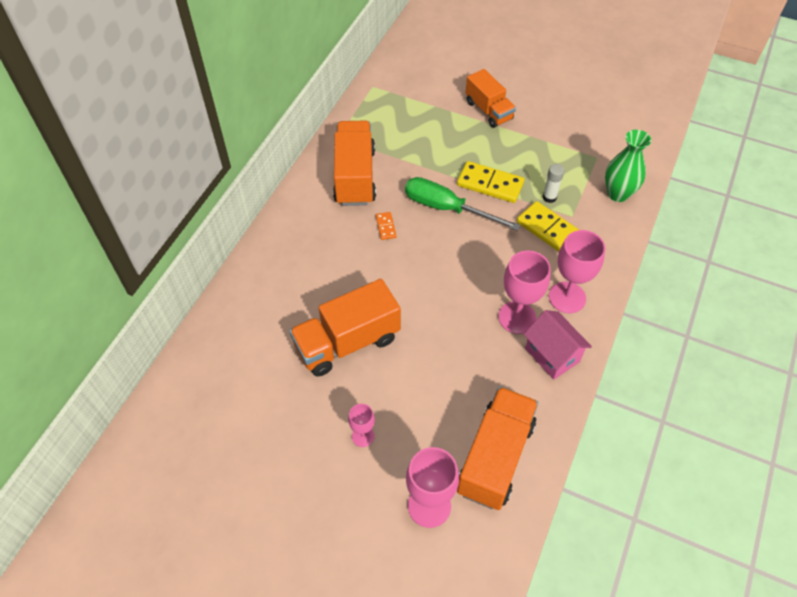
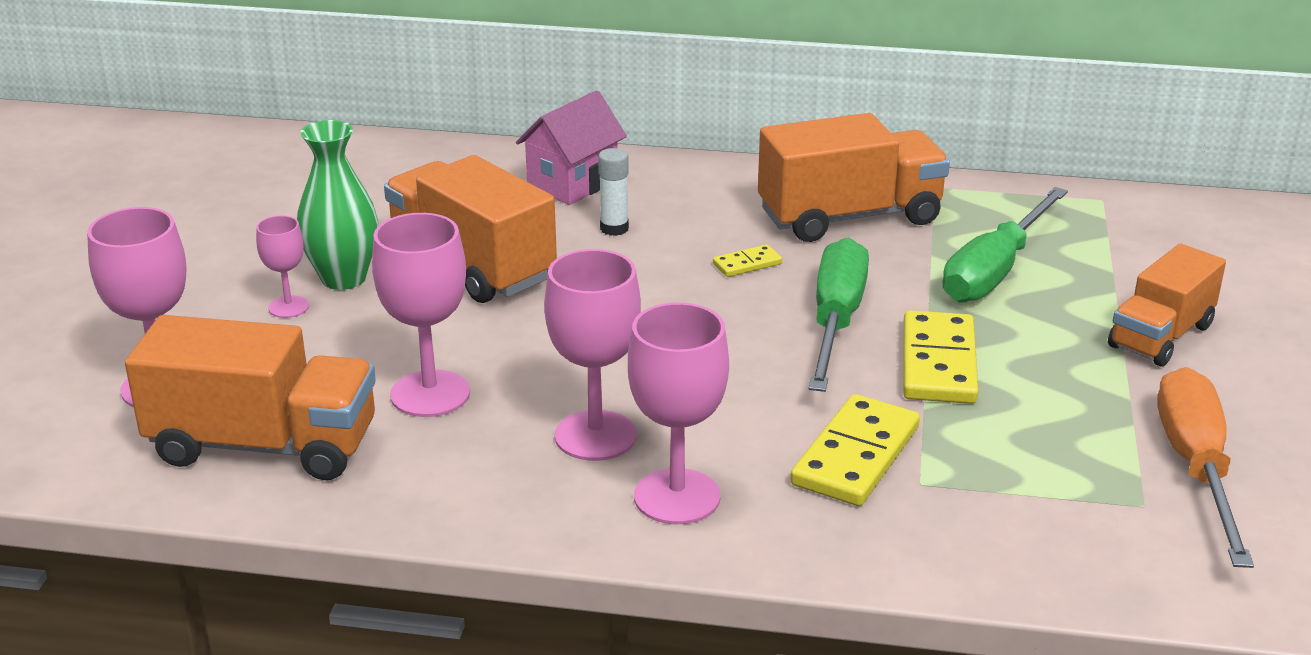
camera: 75 degrees right, 25 degrees down
orange domino [376,212,396,240] -> yellow domino [713,244,782,277]
pink house [524,310,592,380] -> pink house moved to [516,90,627,205]
white glue stick [543,164,564,203] -> white glue stick moved to [598,148,629,236]
green vase [605,130,651,202] -> green vase moved to [297,120,378,290]
none -> pink goblet [372,213,470,417]
none -> green screwdriver [943,187,1068,303]
none -> orange screwdriver [1157,367,1254,568]

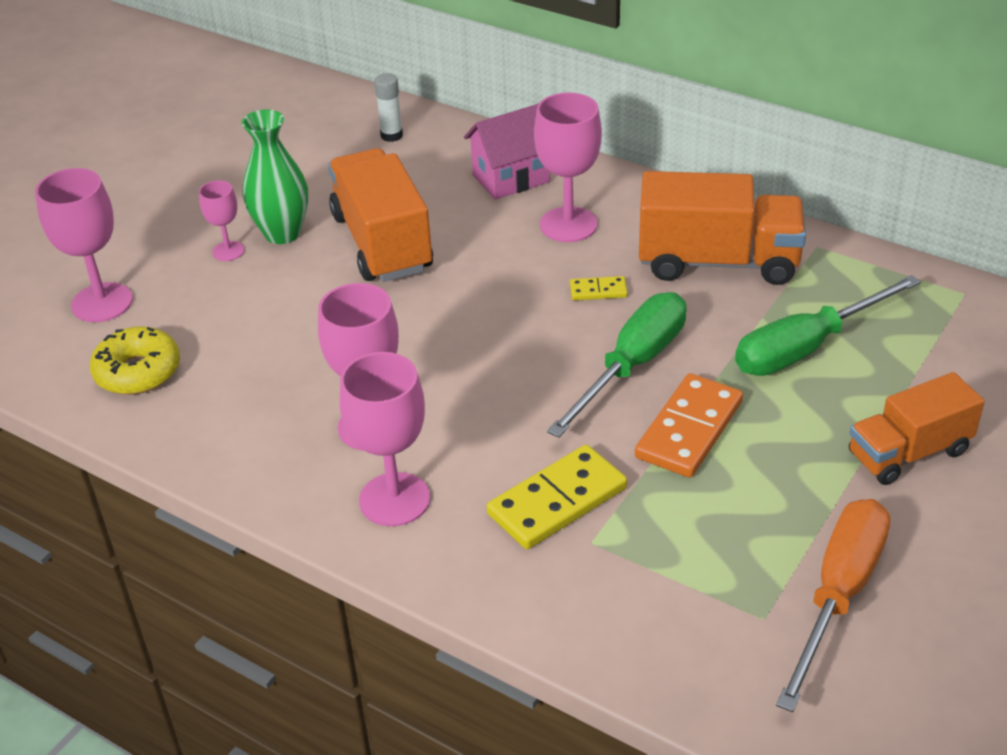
camera: 25 degrees right, 10 degrees up
orange truck [125,315,376,480] -> yellow donut [90,326,180,395]
pink goblet [372,213,470,417] -> pink goblet moved to [534,93,602,242]
white glue stick [598,148,629,236] -> white glue stick moved to [374,73,403,142]
yellow domino [903,310,979,404] -> orange domino [635,373,743,478]

